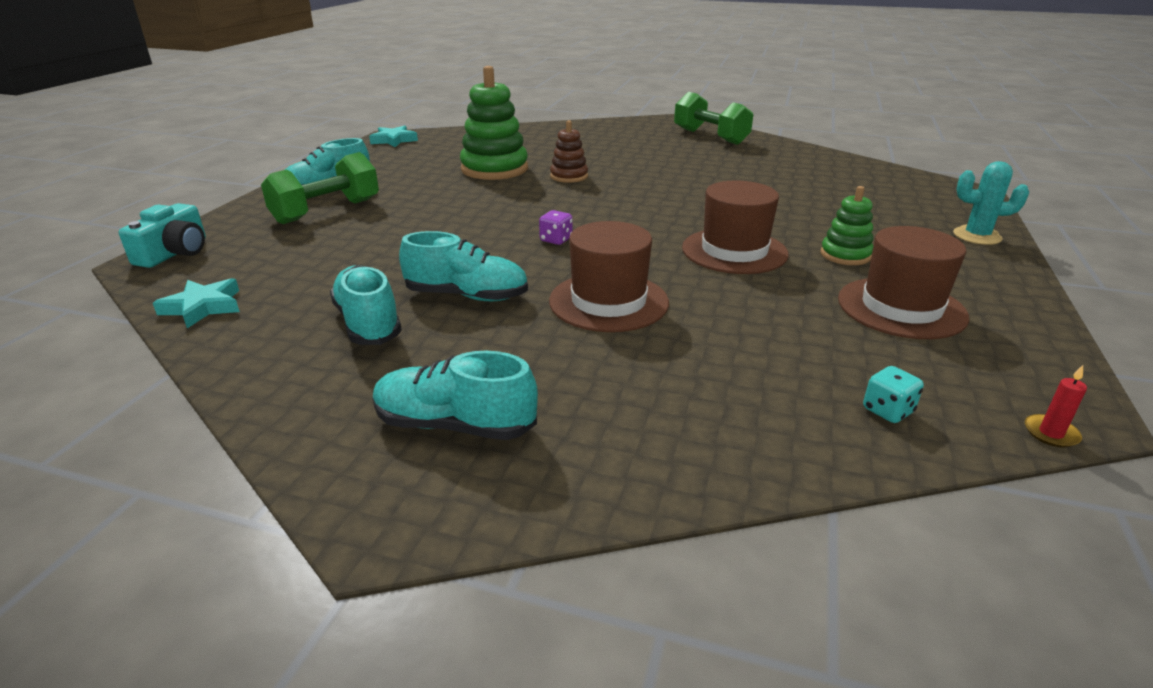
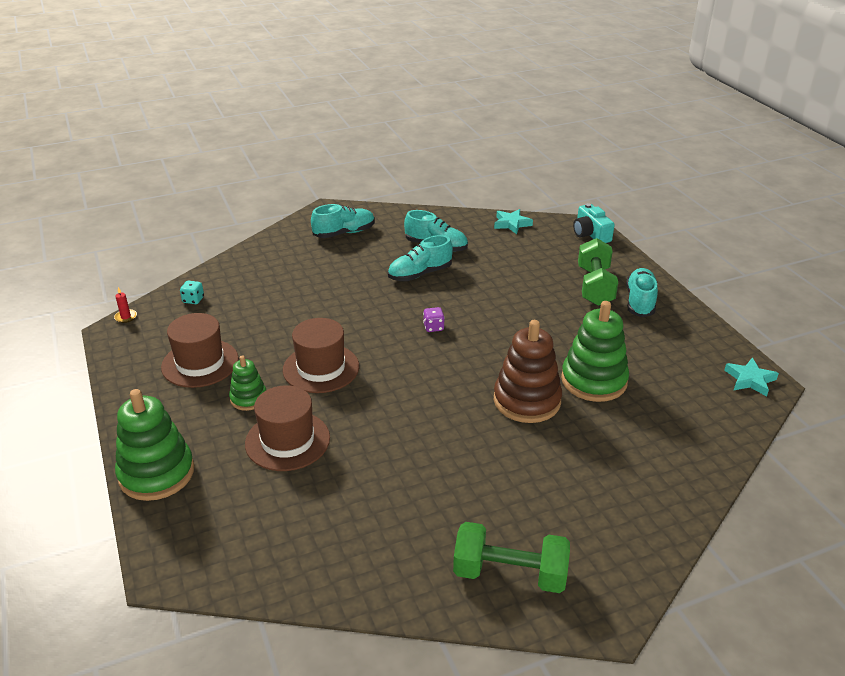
camera: 140 degrees right, 5 degrees up
brown hat [549,221,669,332] -> brown hat moved to [245,385,330,471]
brown stacking toy [550,120,588,183] -> brown stacking toy [494,320,562,423], size x1.82
turquoise cactus [953,161,1029,245] -> green stacking toy [115,389,194,501]

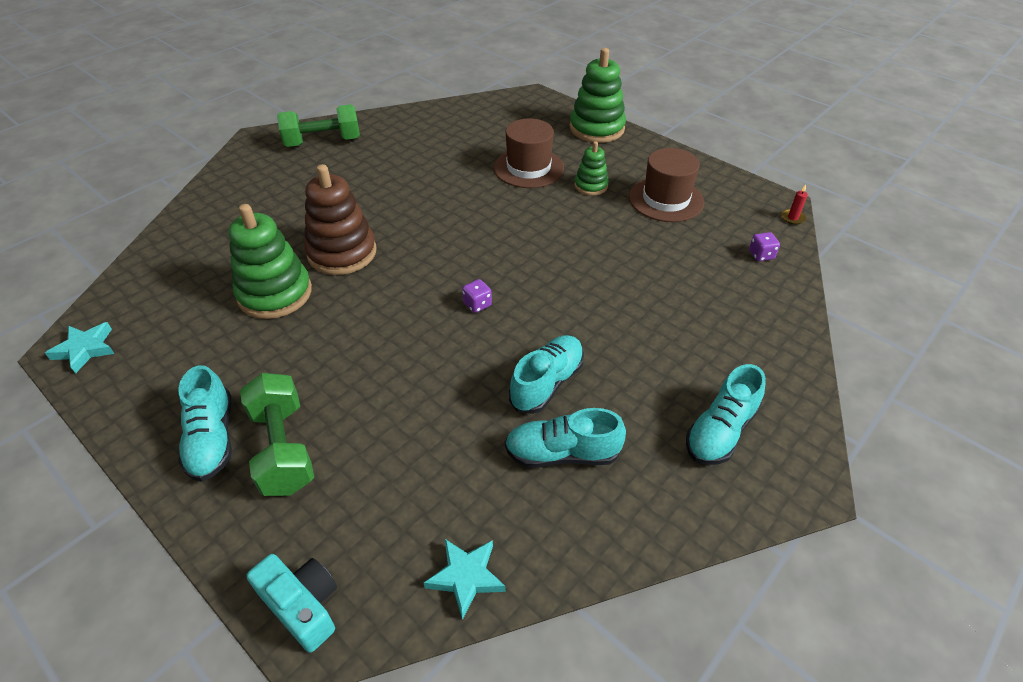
camera: 155 degrees right, 10 degrees up
turquoise dice [180,280,204,304] -> purple dice [749,232,780,261]
brown hat [283,318,359,393] -> none

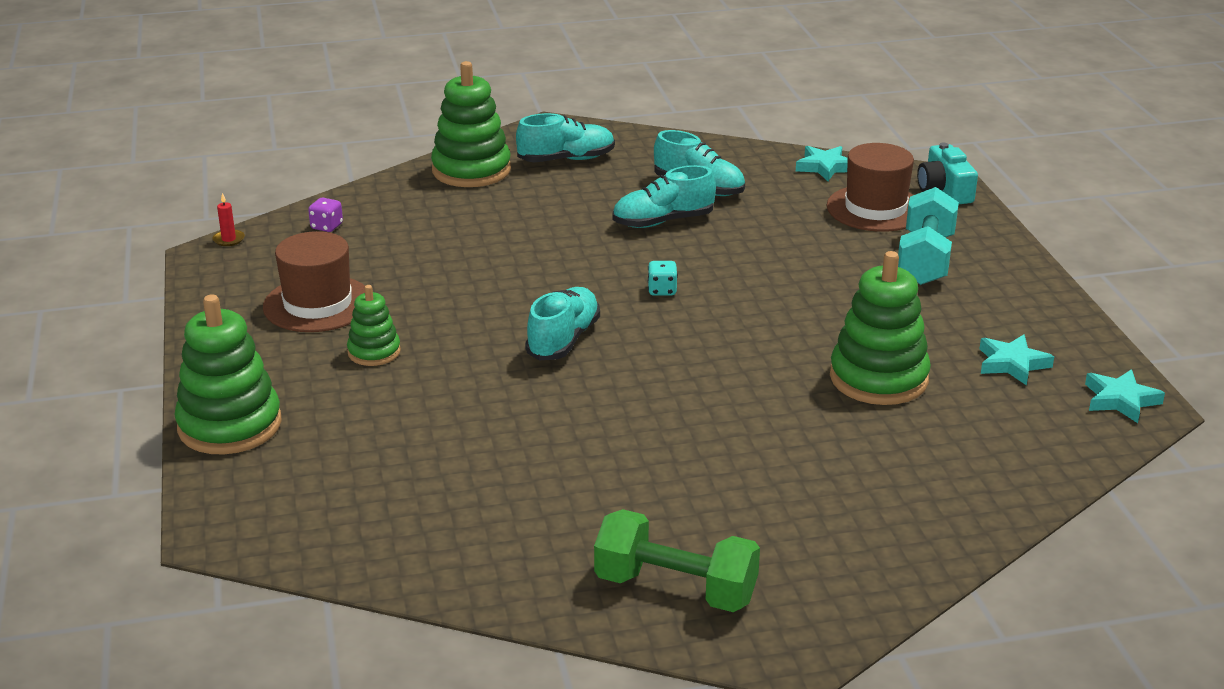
camera: 145 degrees left, 15 degrees down
turquoise shoe [178,365,232,482] -> turquoise shoe moved to [525,287,600,360]
green dumbbell [240,373,314,496] -> turquoise dumbbell [898,187,959,285]
brown stacking toy [304,164,377,275] -> none
purple dice [462,279,492,313] -> turquoise dice [648,261,678,296]
brown hat [494,118,564,188] -> brown hat moved to [827,143,914,232]
none -> green stacking toy [431,61,511,187]
none -> turquoise star [979,335,1054,386]

